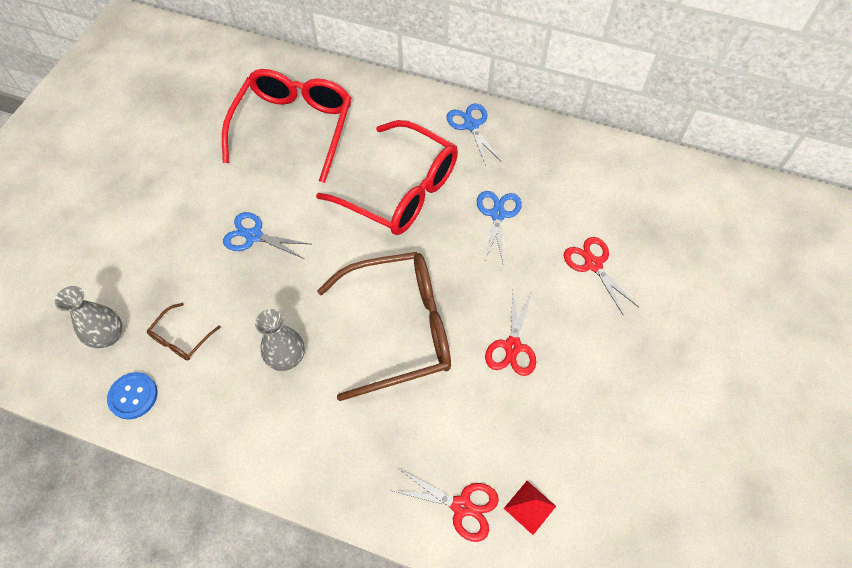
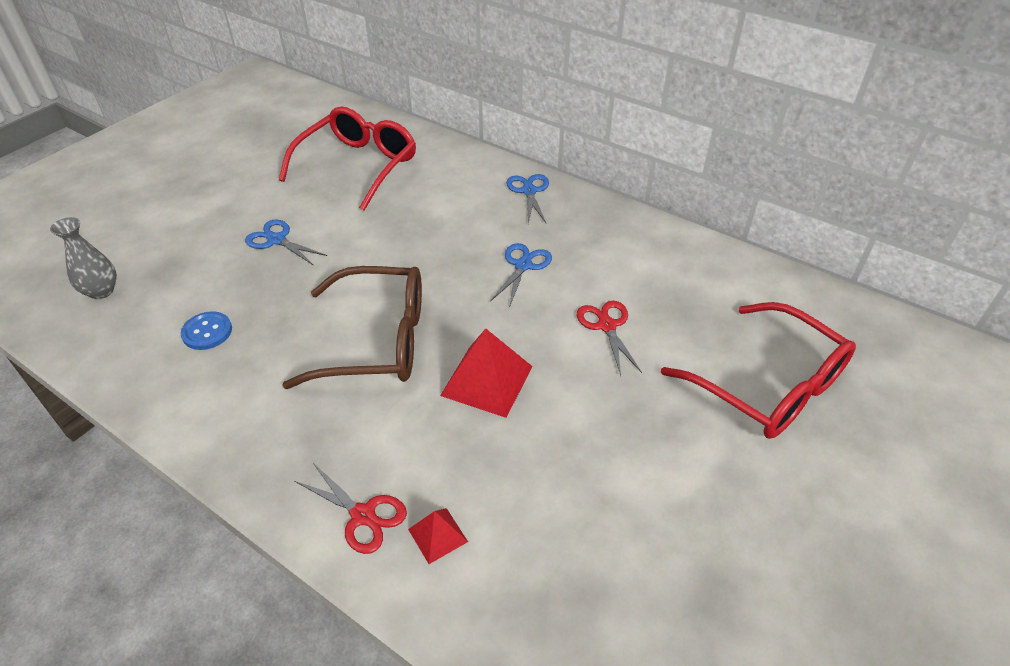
camera: 15 degrees right, 15 degrees down
blue button [107,372,157,419] -> blue button moved to [181,311,232,350]
brown glasses [147,303,221,361] -> none
grey vase [255,309,305,371] -> none
red glasses [316,120,458,235] -> red glasses moved to [661,302,856,439]
red scissors [485,291,536,376] -> red pyramid [440,328,533,418]

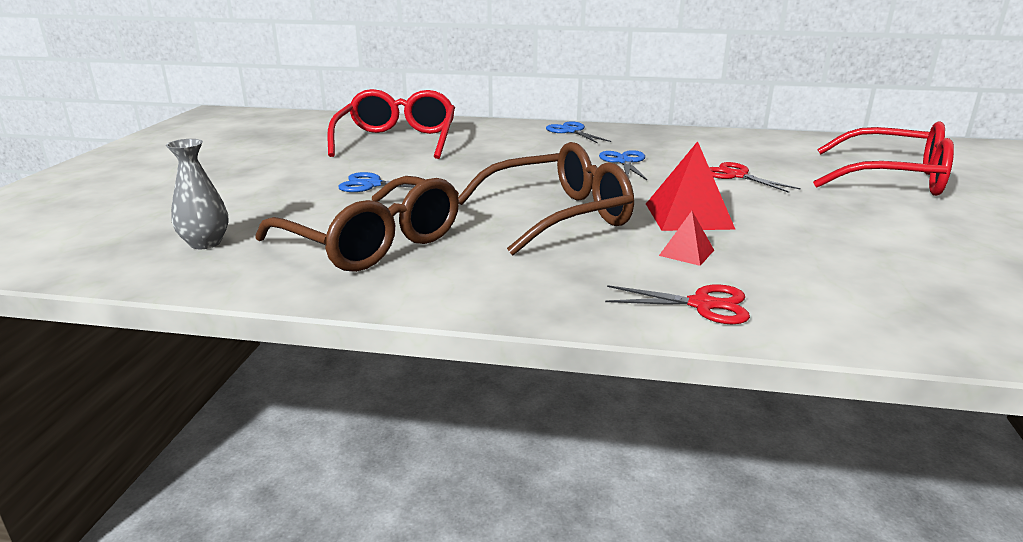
camera: 25 degrees left, 20 degrees down
blue button [181,311,232,350] -> brown glasses [255,176,459,272]
red pyramid [408,508,468,564] -> red pyramid moved to [659,211,714,266]

